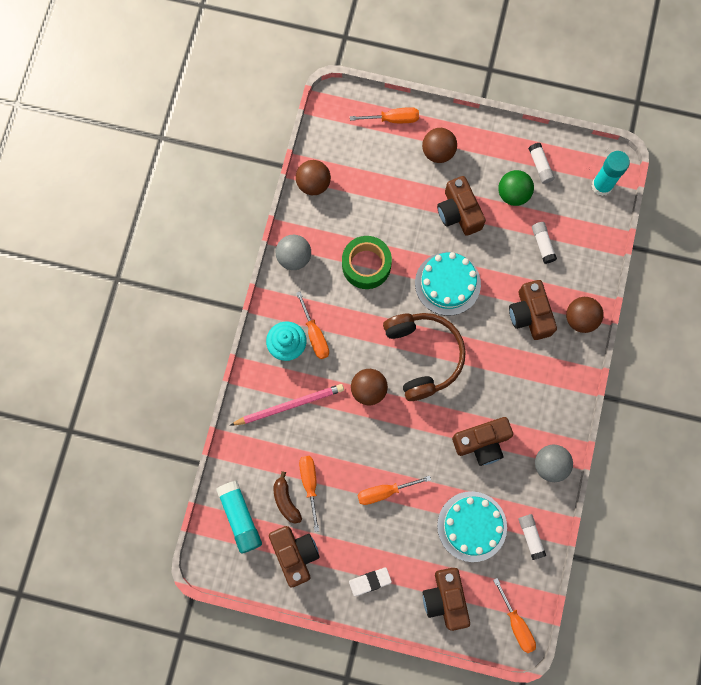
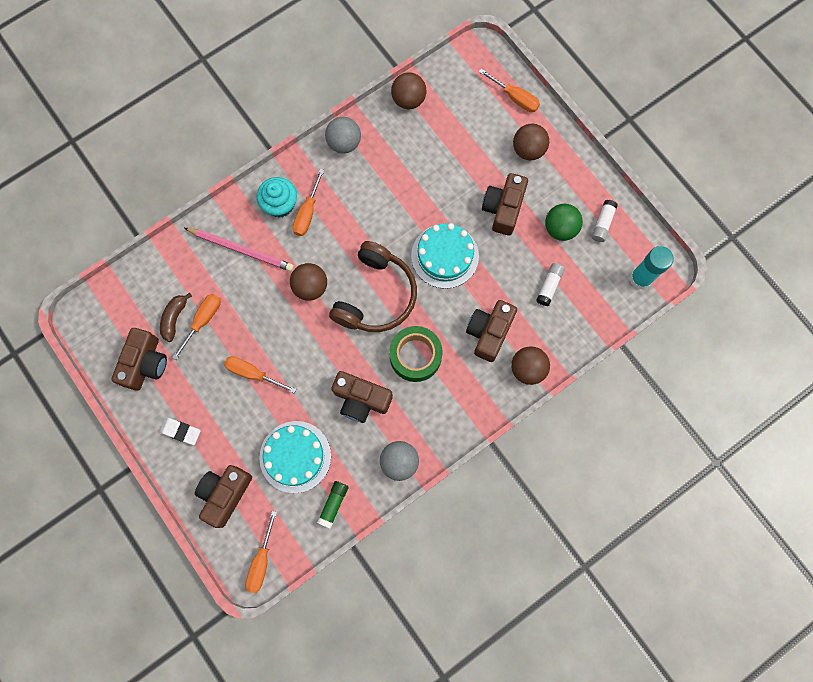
camera: 40 degrees right, 0 degrees up
turquoise glue stick [216,480,262,553] -> none
green tape [342,236,392,289] -> green tape moved to [389,326,443,382]
white glue stick [519,514,546,560] -> green glue stick [317,481,348,529]

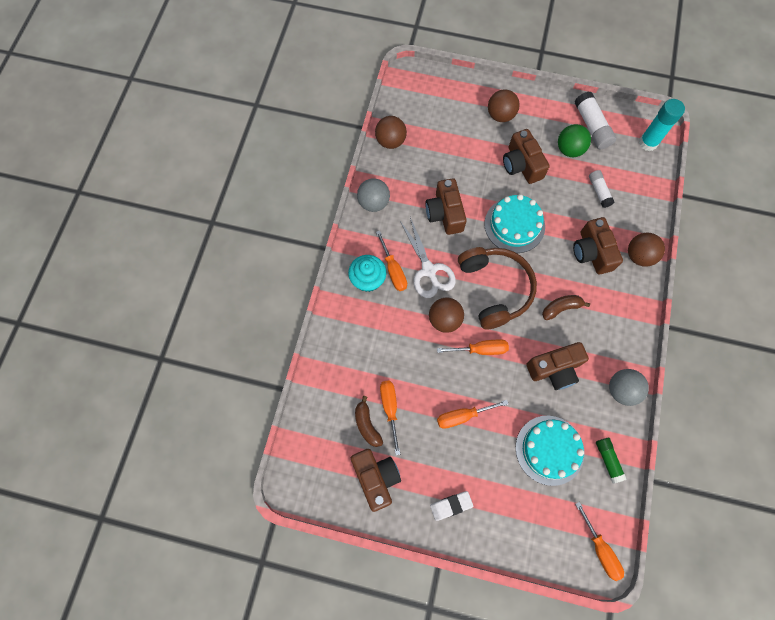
camera: 40 degrees left, 5 degrees down
pink pencil [185,228,294,272] -> none
brown camera [195,465,252,528] -> brown camera moved to [425,178,467,235]
green tape [389,326,443,382] -> brown banana [542,295,590,320]
orange screwdriver [479,69,540,112] -> orange screwdriver moved to [437,339,509,355]
white glue stick [592,200,618,242] -> white glue stick [575,91,616,149], size x1.61
none -> white scissors [400,217,456,298]

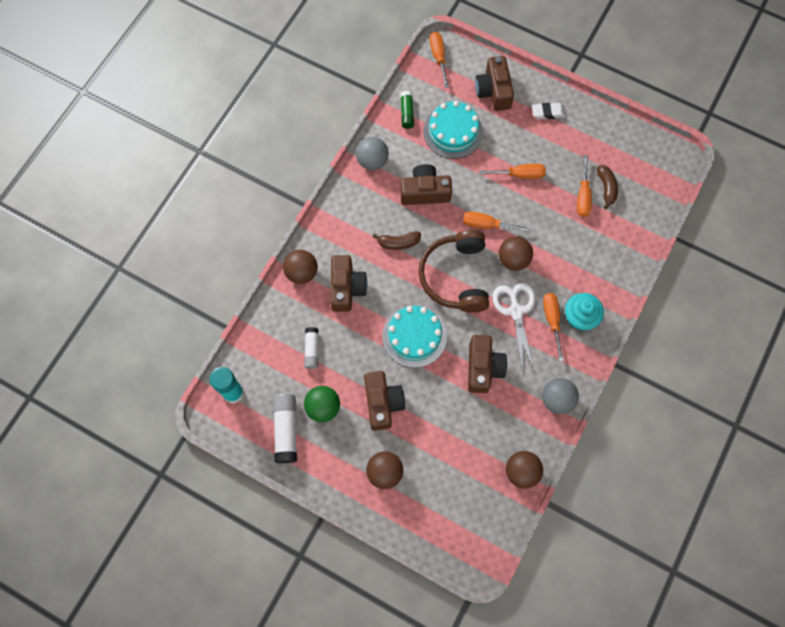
camera: 165 degrees left, 0 degrees up
brown camera [351,449,401,512] -> brown camera moved to [475,56,514,111]

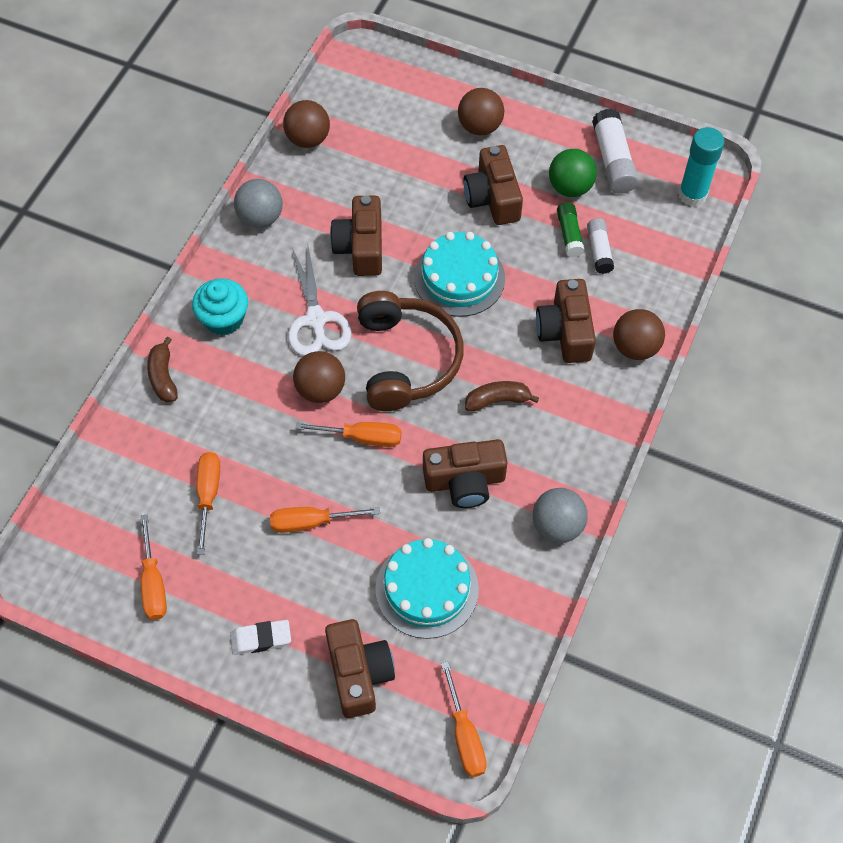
camera: 175 degrees right, 10 degrees down
green glue stick [401,91,414,129] -> green glue stick moved to [557,202,585,257]
orange screwdriver [543,293,564,361] -> orange screwdriver moved to [140,514,167,620]
brown banana [597,165,618,209] -> brown banana moved to [147,337,178,402]

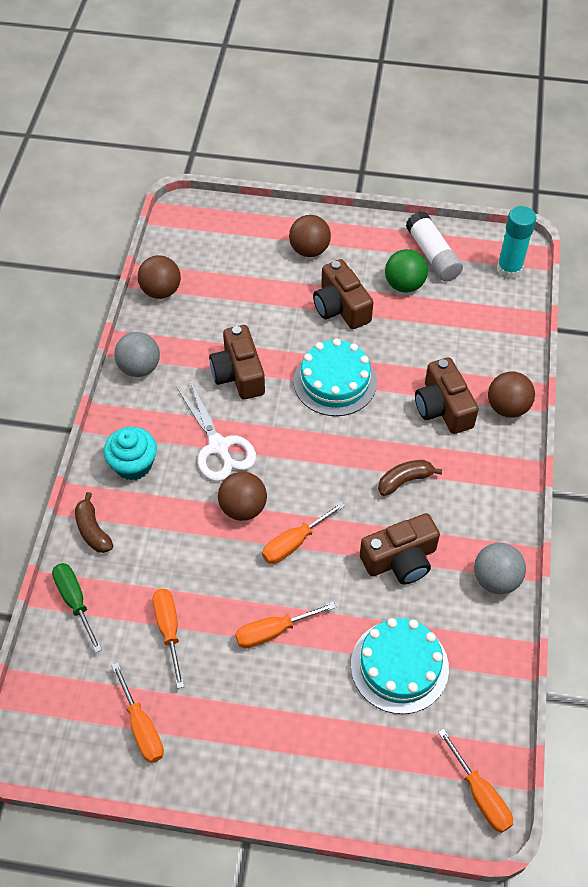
camera: 15 degrees left, 5 degrees down
white eraser [230,620,291,655] -> none
orange screwdriver [295,422,401,447] -> orange screwdriver turned 150 degrees clockwise [262,502,345,564]
brown camera [325,619,395,718] -> none
brown headphones [357,291,464,411] -> none
green glue stick [557,202,585,257] -> none
white glue stick [587,218,614,274] -> none
none -> green screwdriver [52,563,102,653]

